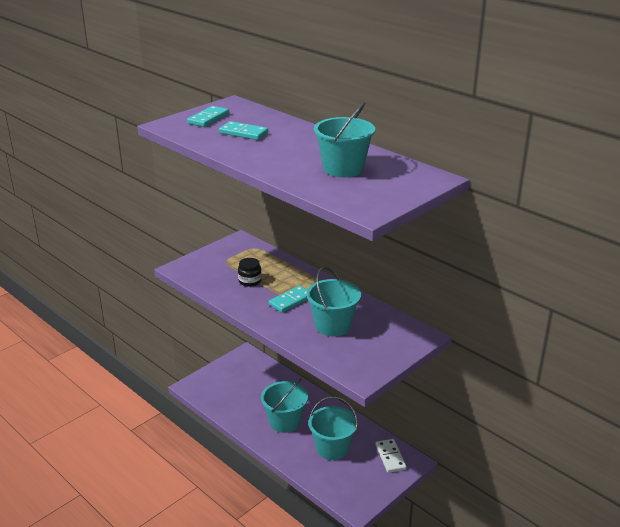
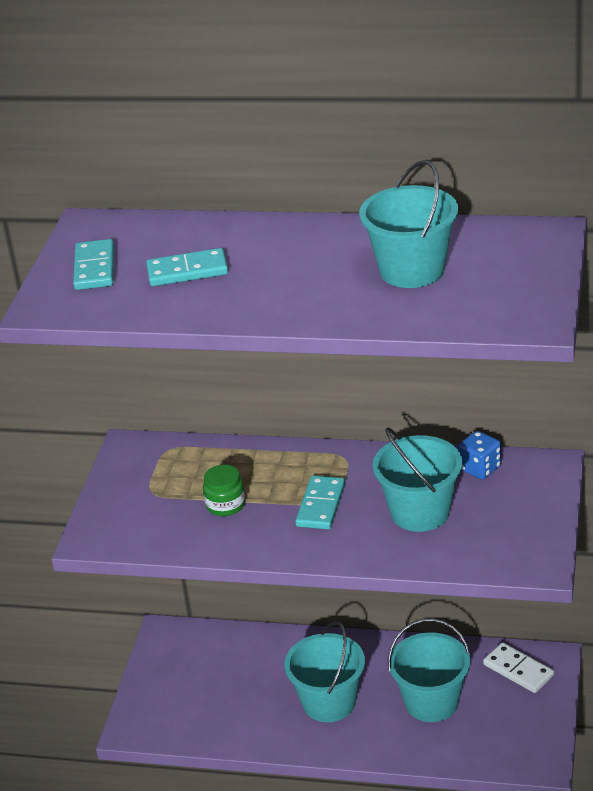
camera: 30 degrees left, 5 degrees up
black jar [238,258,262,287] -> green jar [203,465,245,516]
none -> blue dice [458,431,502,480]

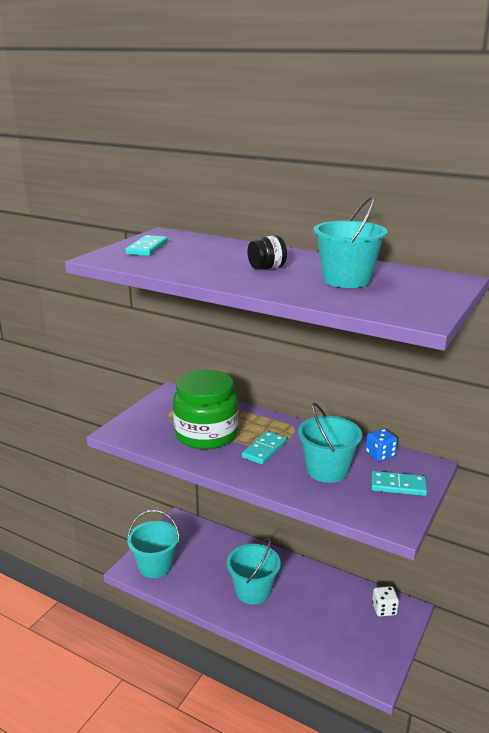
camera: 15 degrees right, 10 degrees down
turquoise domino [146,248,228,286] -> turquoise domino moved to [371,471,427,496]
green jar [203,465,245,516] -> green jar [173,370,238,450], size x2.36
turquoise bucket [388,618,470,722] -> turquoise bucket moved to [127,510,180,578]
white domino [483,642,554,693] -> white dice [372,586,399,616]
none -> black jar [248,235,287,270]

